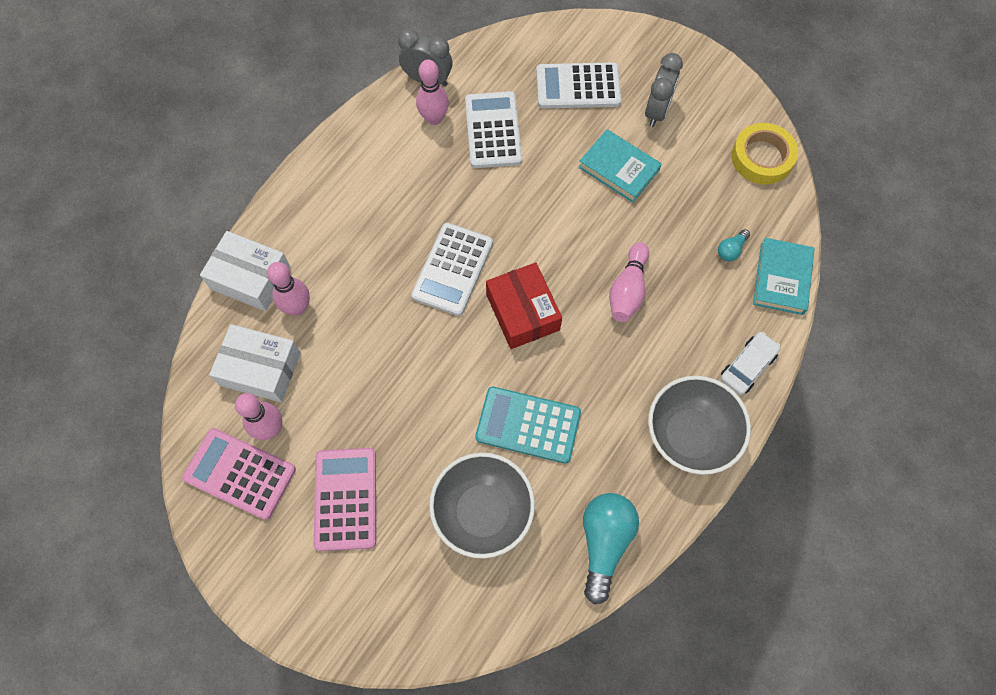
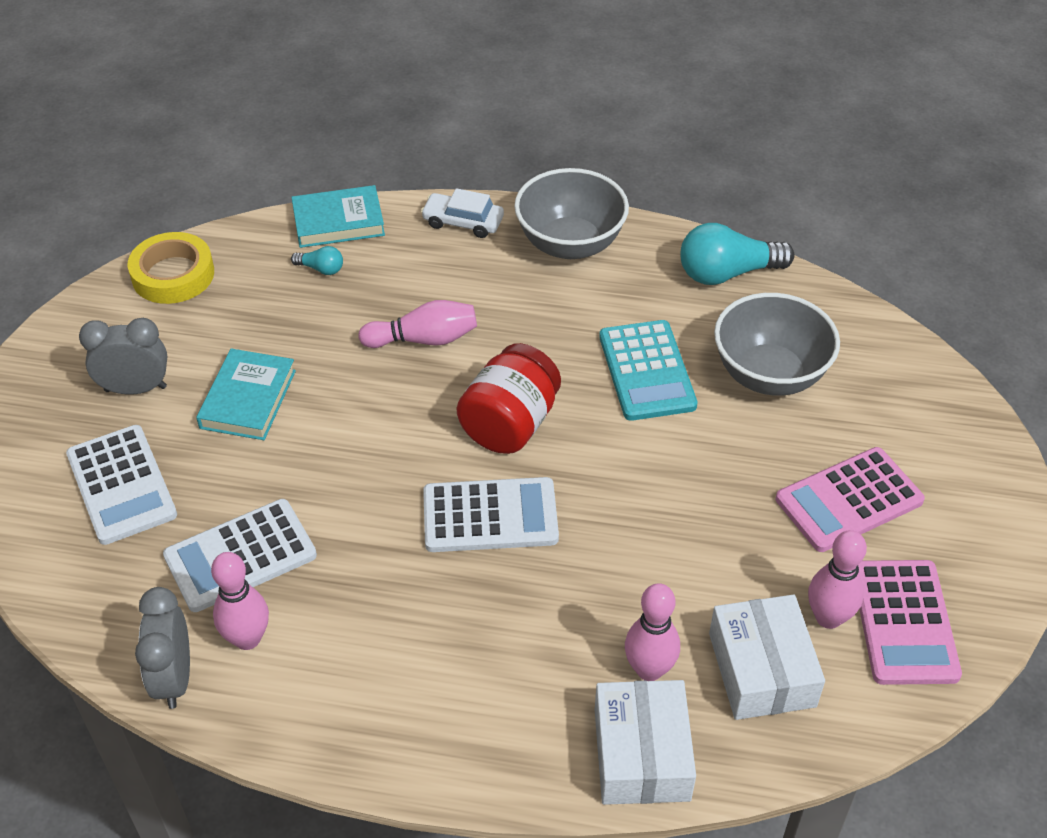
camera: 115 degrees left, 20 degrees down
red box [486,262,562,349] -> red jar [457,343,561,454]

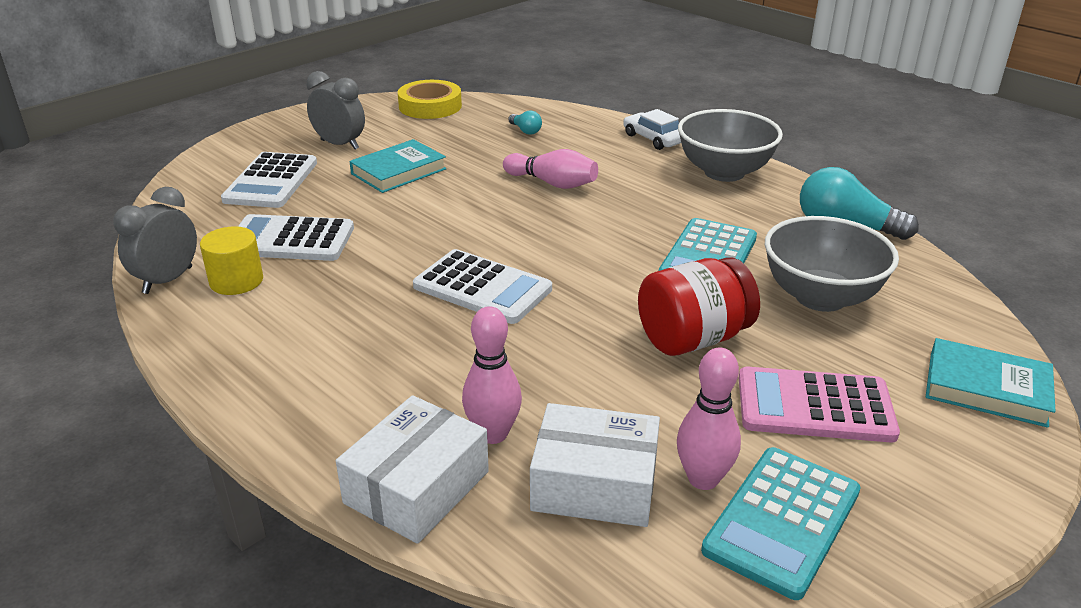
camera: 35 degrees right, 15 degrees down
pink bowling pin [211,552,269,650] -> yellow cylinder [200,226,263,295]
turquoise book [291,185,385,248] -> turquoise book moved to [926,338,1056,428]
red jar [457,343,561,454] -> red jar moved to [638,257,760,356]
white box [709,595,825,720] -> white box turned 75 degrees clockwise [530,403,660,527]
pink calculator [858,560,962,685] -> turquoise calculator [701,447,861,600]

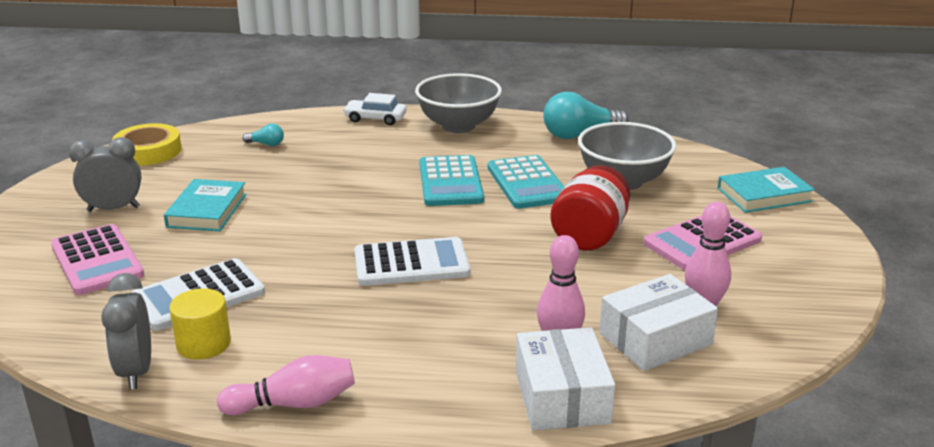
camera: 40 degrees left, 5 degrees down
white calculator [221,152,317,208] -> pink calculator [51,224,144,295]
pink bowling pin [503,149,598,189] -> pink bowling pin moved to [217,355,355,416]
turquoise calculator [701,447,861,600] -> turquoise calculator moved to [419,155,484,206]

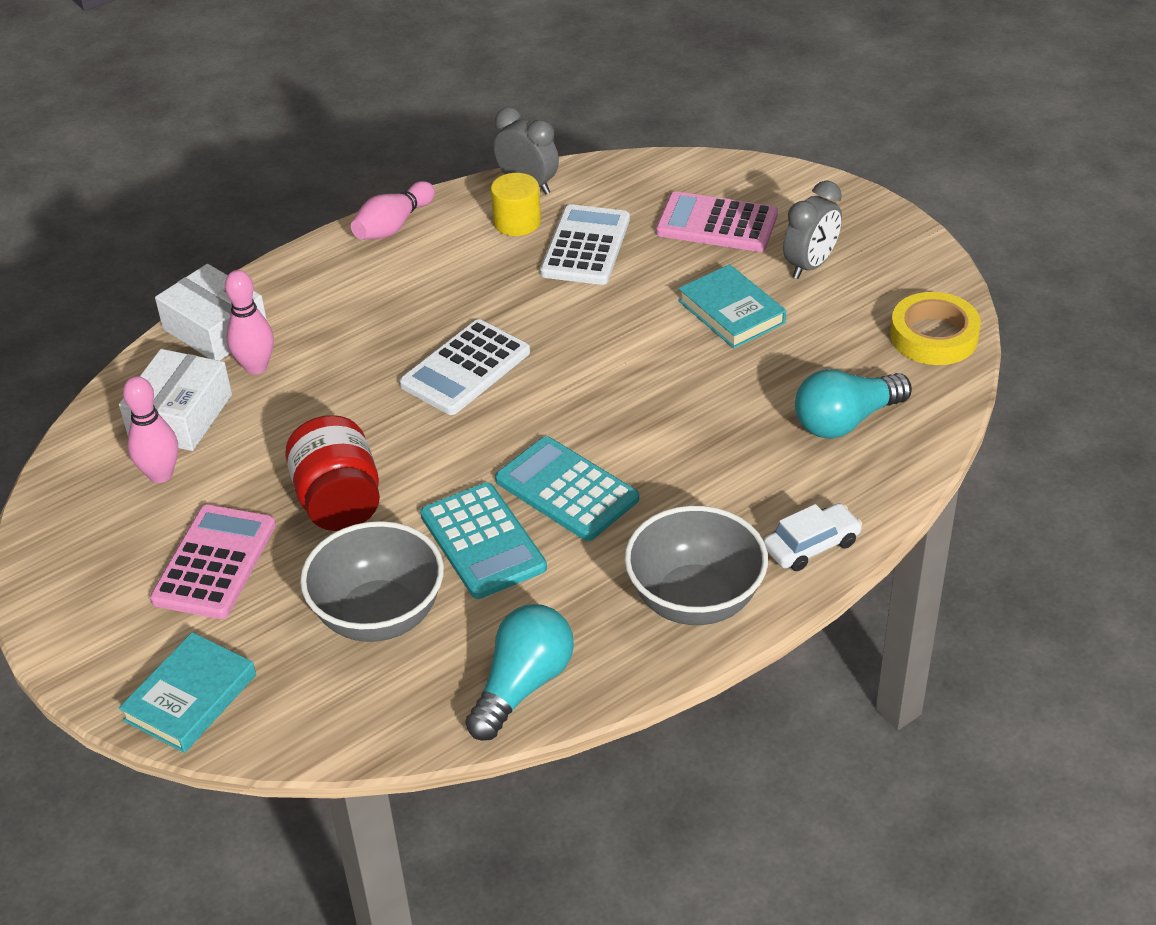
camera: 140 degrees right, 15 degrees up
turquoise light bulb [243,124,284,146] -> turquoise light bulb [795,369,912,439], size x2.12
turquoise calculator [488,155,564,209] -> turquoise calculator turned 150 degrees counterclockwise [420,483,547,599]

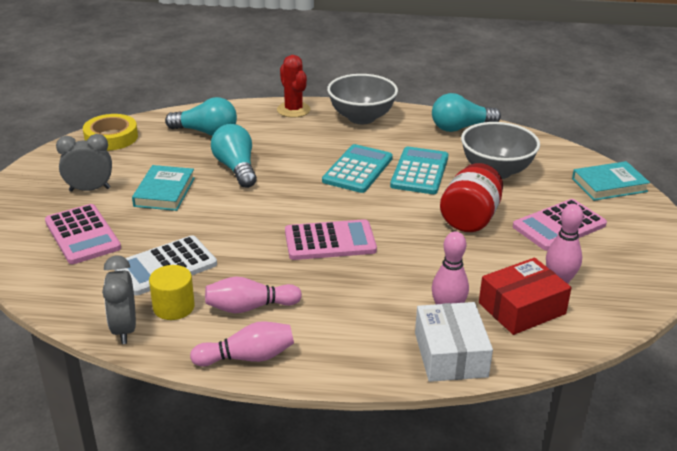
camera: 140 degrees left, 10 degrees down
white box [119,349,232,451] -> red box [479,258,572,335]
white calculator [400,319,530,415] -> pink calculator [285,219,377,260]
turquoise calculator [495,436,639,541] -> turquoise calculator turned 150 degrees counterclockwise [322,144,393,193]
white car [763,503,862,571] -> red cactus [277,55,310,118]
none -> pink bowling pin [205,276,302,313]
none -> turquoise light bulb [211,124,257,188]

